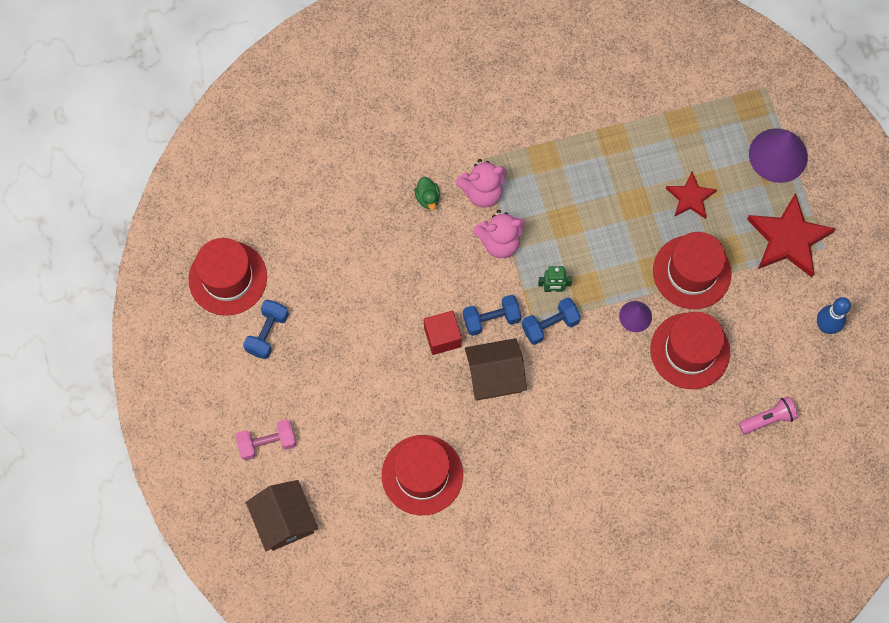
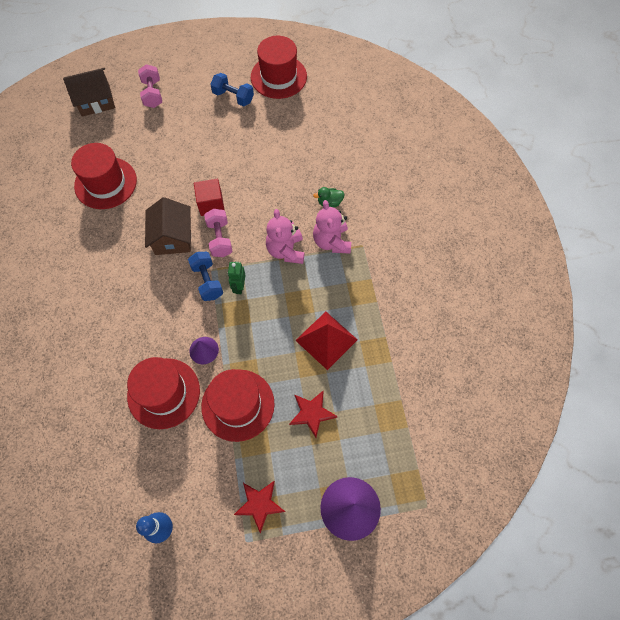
camera: 95 degrees right, 5 degrees down
blue dumbbell [463,295,521,336] -> pink dumbbell [204,209,233,257]
pink flashlight [739,396,798,434] -> none
red star [747,193,836,277] -> red star [234,481,285,533], size x0.59
none -> red pyramid [295,312,358,370]

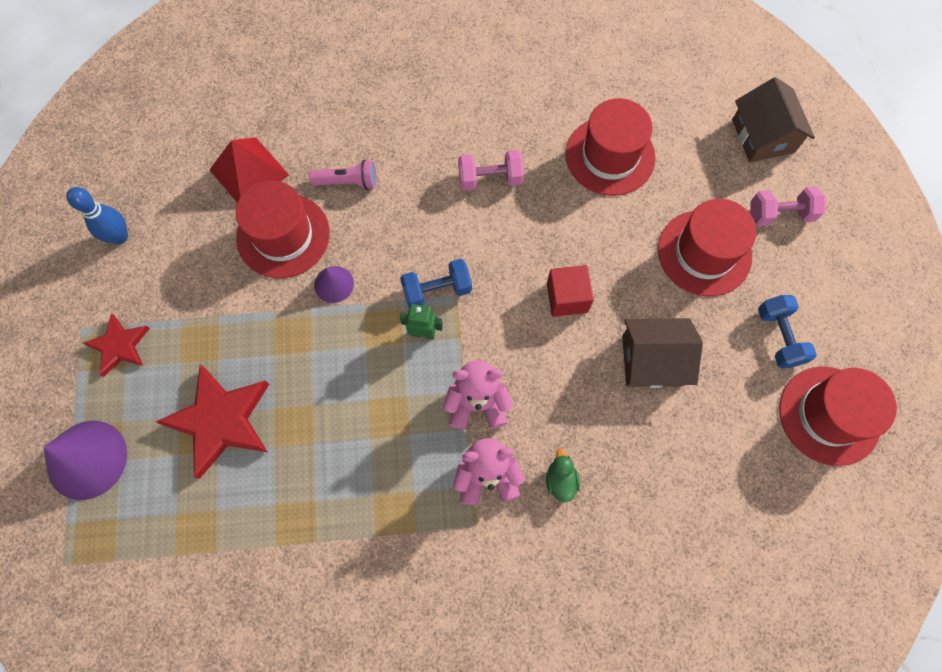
camera: 95 degrees right, 5 degrees up
brown house [145,197,191,255] -> brown house moved to [622,318,703,388]
red hat [201,369,275,442] -> red hat moved to [658,199,756,296]
pink dumbbell [204,209,233,257] -> pink dumbbell moved to [458,150,524,191]
blue dumbbell [210,73,254,106] -> blue dumbbell turned 45 degrees counterclockwise [758,295,817,368]
red star [289,390,337,438] -> red star [156,364,269,479], size x1.71
red pyramid [295,312,358,370] -> red pyramid moved to [209,138,289,203]
none -> pink flashlight [309,160,377,190]

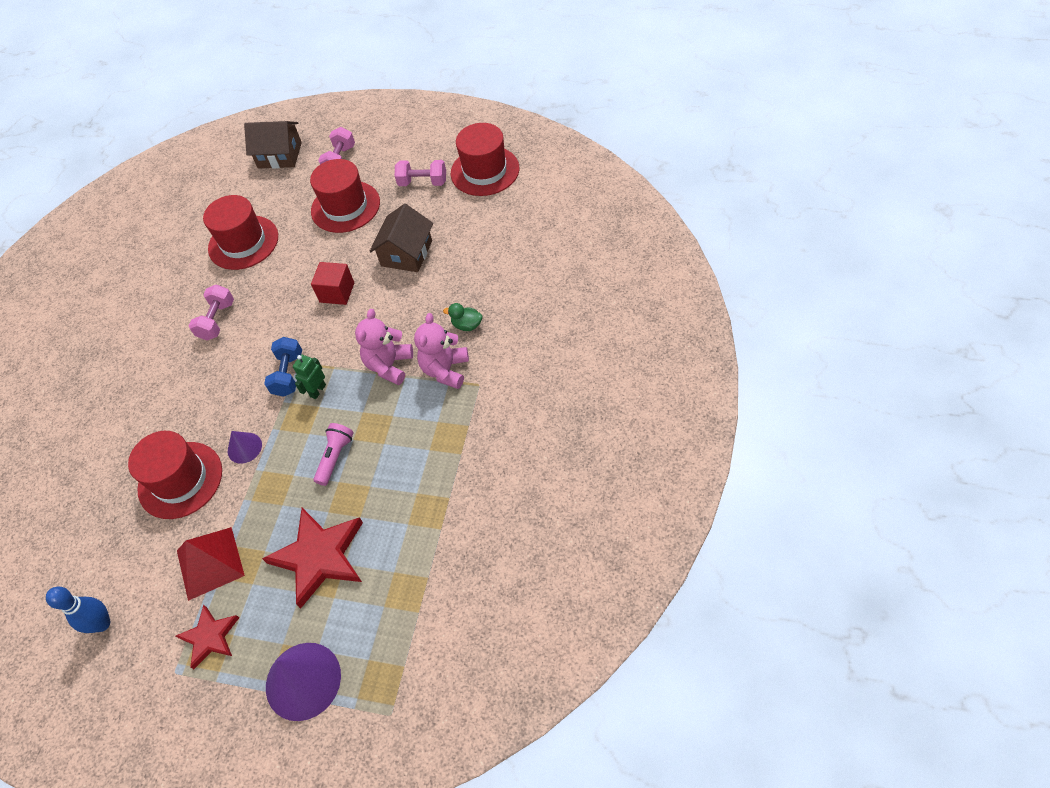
camera: 65 degrees left, 15 degrees down
red pyramid [209,138,289,203] -> red pyramid moved to [177,527,245,601]
pink flashlight [309,160,377,190] -> pink flashlight moved to [314,423,354,486]
blue dumbbell [758,295,817,368] -> pink dumbbell [395,160,446,186]

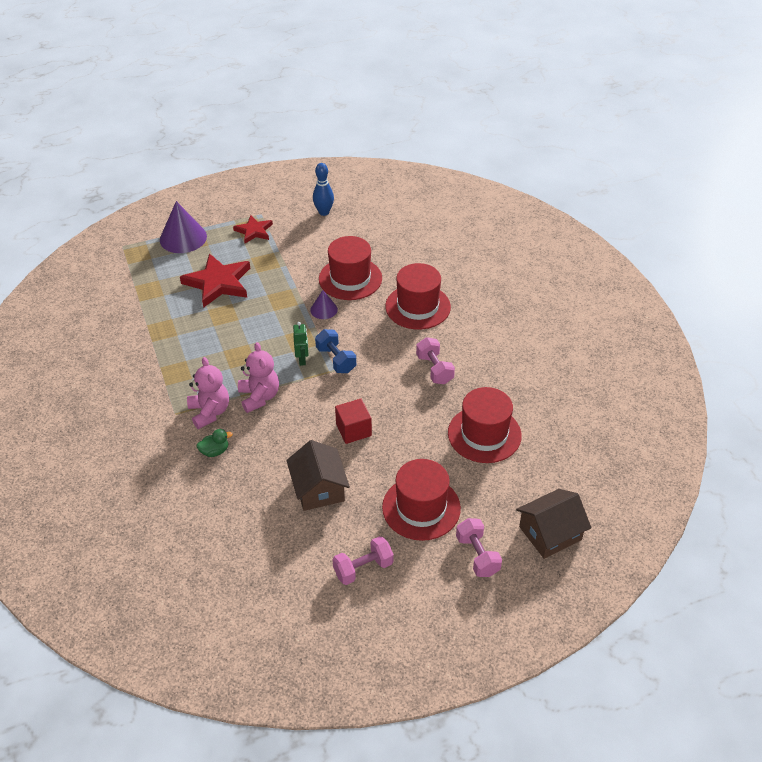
camera: 140 degrees right, 10 degrees down
red pyramid [177,527,245,601] -> none
pink flashlight [314,423,354,486] -> none
red hat [451,123,519,196] -> red hat moved to [385,263,451,330]

